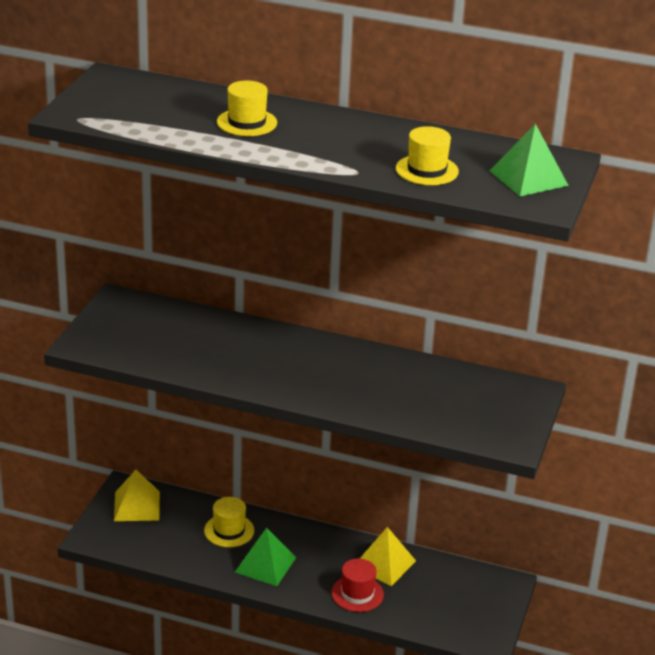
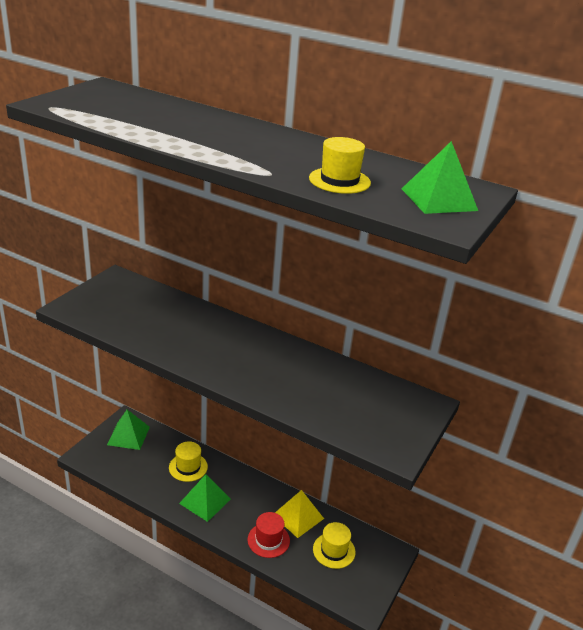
camera: 10 degrees right, 0 degrees up
yellow pyramid [114,470,160,521] -> green pyramid [107,410,150,450]
yellow hat [217,81,277,136] -> yellow hat moved to [313,522,355,569]

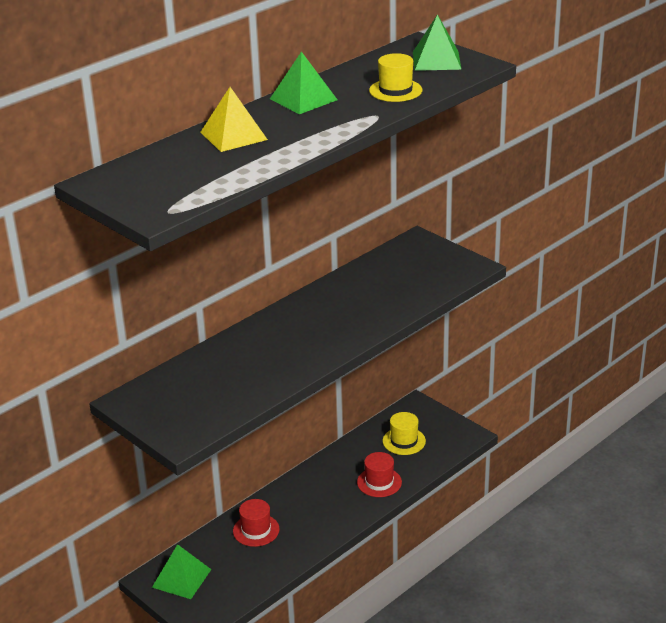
camera: 70 degrees left, 0 degrees up
yellow hat [169,441,208,482] -> red hat [233,499,280,547]
green pyramid [179,474,231,522] -> green pyramid moved to [270,51,337,114]
yellow pyramid [275,490,324,538] -> yellow pyramid moved to [200,87,268,152]

